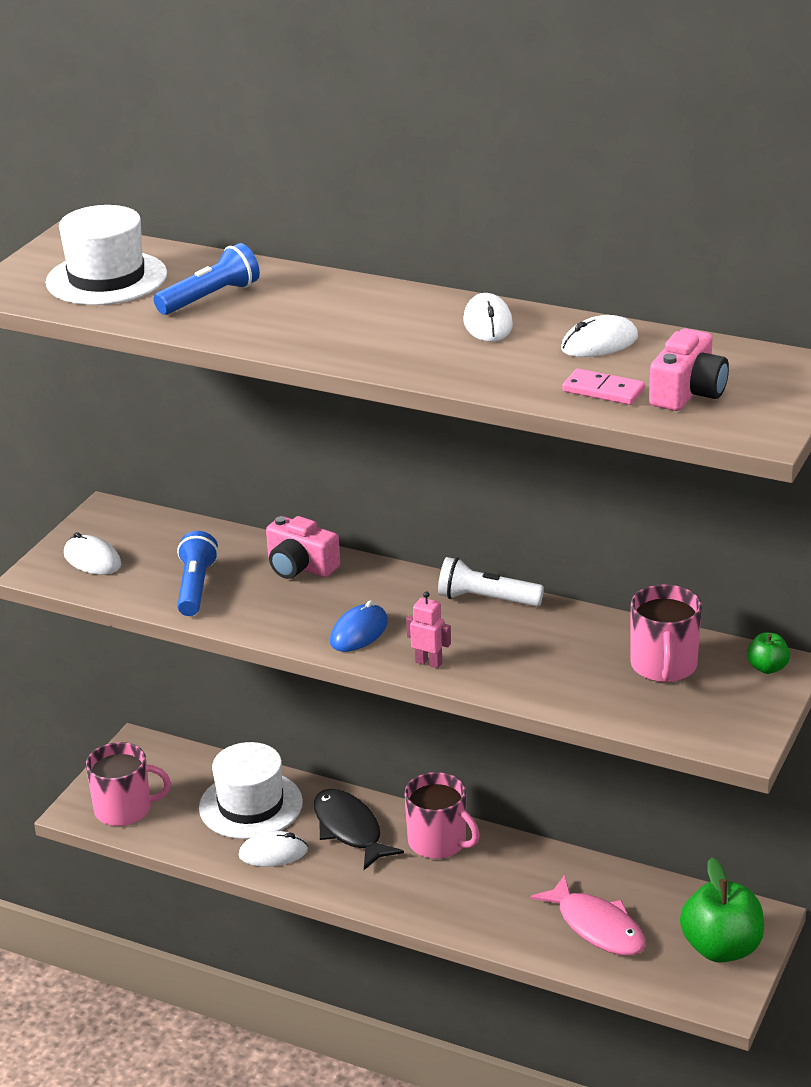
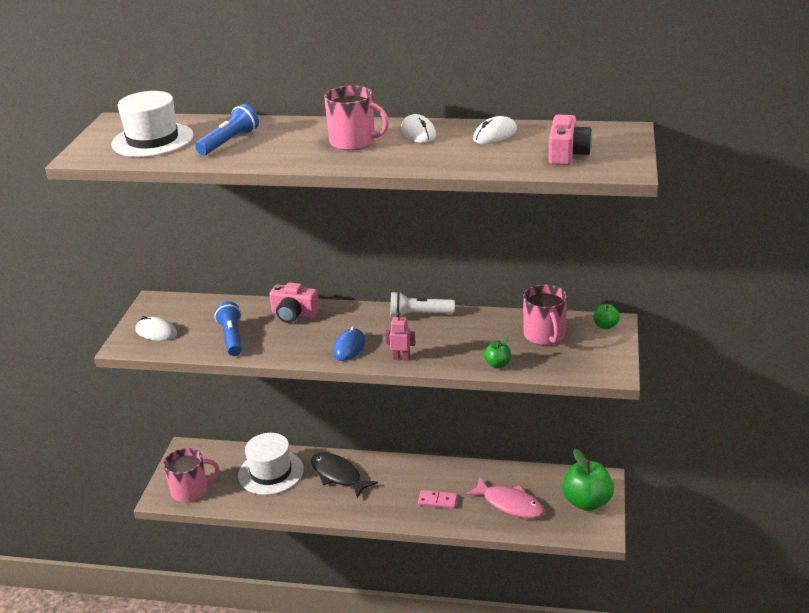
camera: 15 degrees left, 0 degrees up
white mouse [239,831,308,867] -> none
pink mug [404,772,480,859] -> pink mug moved to [324,85,389,151]
pink domino [562,369,645,405] -> pink domino moved to [418,490,458,509]
none -> green apple [484,337,511,368]

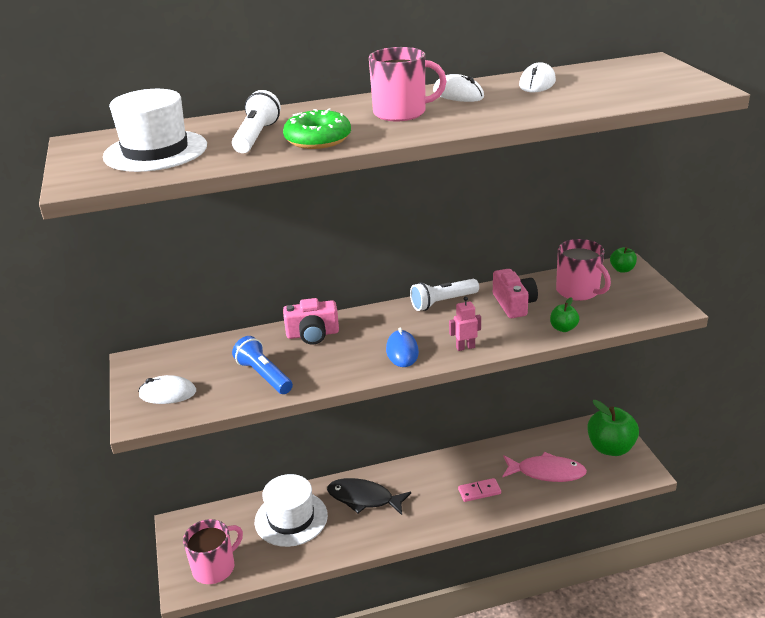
camera: 25 degrees left, 0 degrees up
blue flashlight [195,104,259,155] -> white flashlight [232,90,281,153]
pink camera [548,115,592,165] -> pink camera moved to [493,269,538,318]
none -> green donut [283,109,351,149]

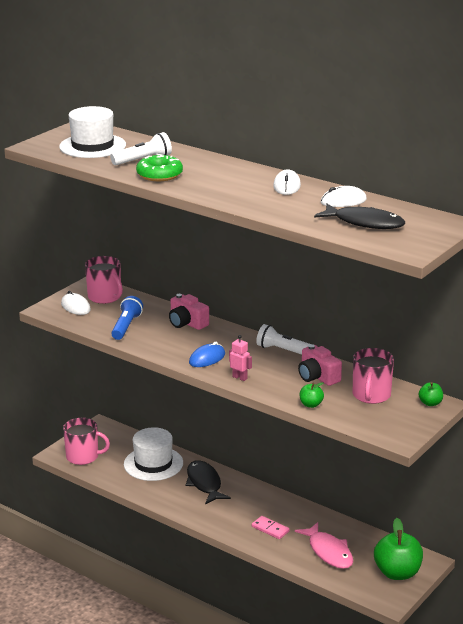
camera: 50 degrees right, 5 degrees down
pink mug [369,47,447,121] -> pink mug moved to [85,256,123,304]
pink camera [493,269,538,318] -> pink camera turned 105 degrees clockwise [298,344,342,386]
none -> black fish [314,204,405,229]

